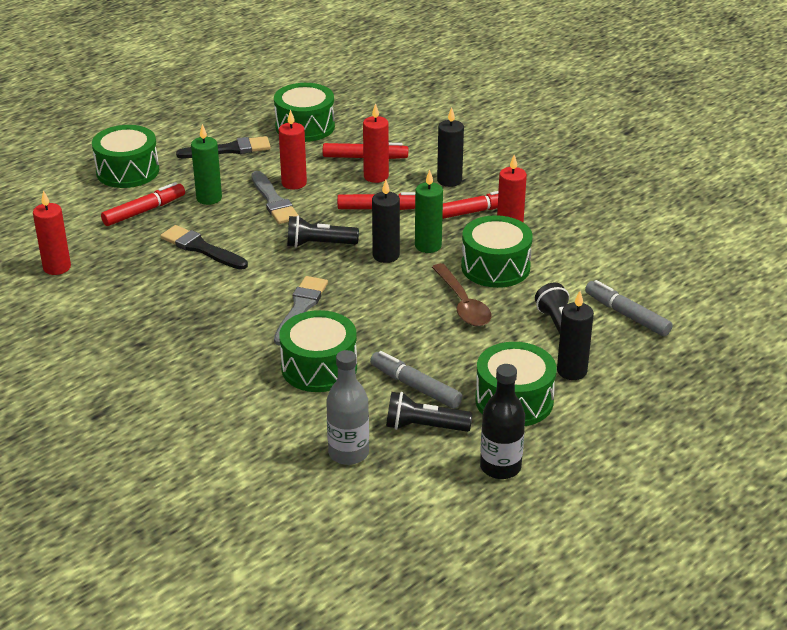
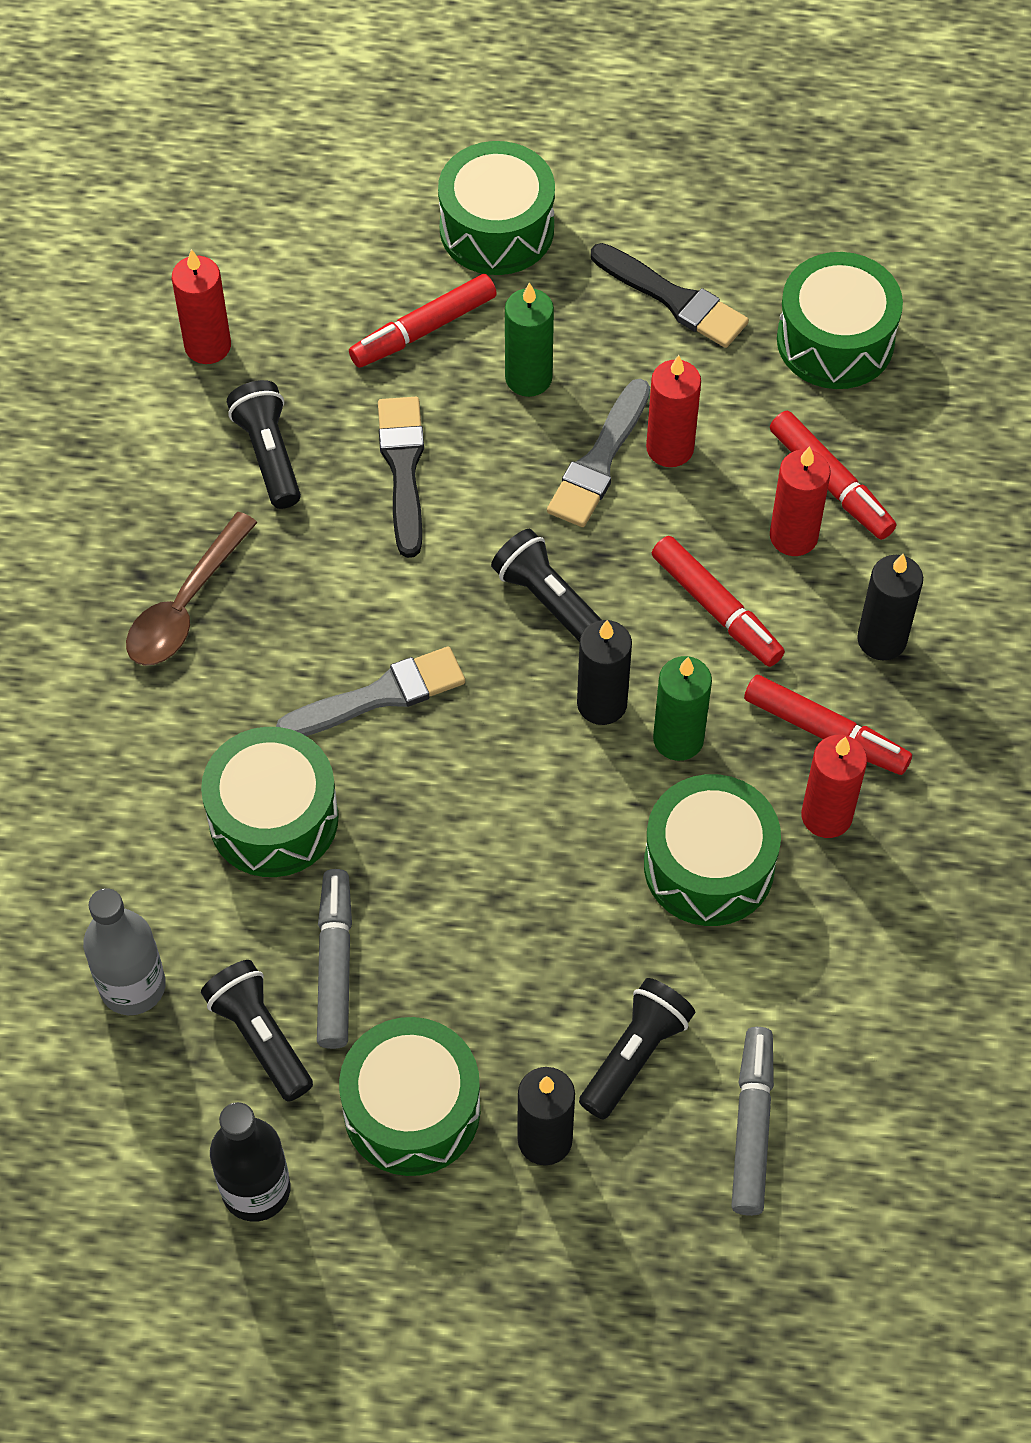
camera: 50 degrees right, 25 degrees up
red marker [101,182,185,226] -> red marker turned 135 degrees clockwise [349,274,497,368]
brown spoon [432,263,492,326] -> brown spoon moved to [126,512,258,666]
none -> black flashlight [227,380,301,509]

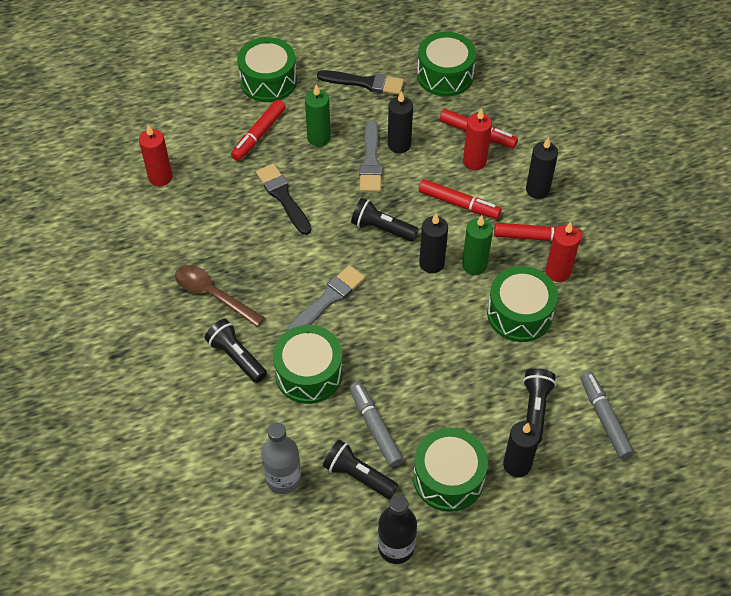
camera: 25 degrees left, 5 degrees down
brown spoon [126,512,258,666] -> brown spoon turned 120 degrees clockwise [175,265,265,327]
black flashlight [227,380,301,509] -> black flashlight moved to [205,319,267,383]
red candle [646,355,701,467] -> black candle [388,91,413,153]

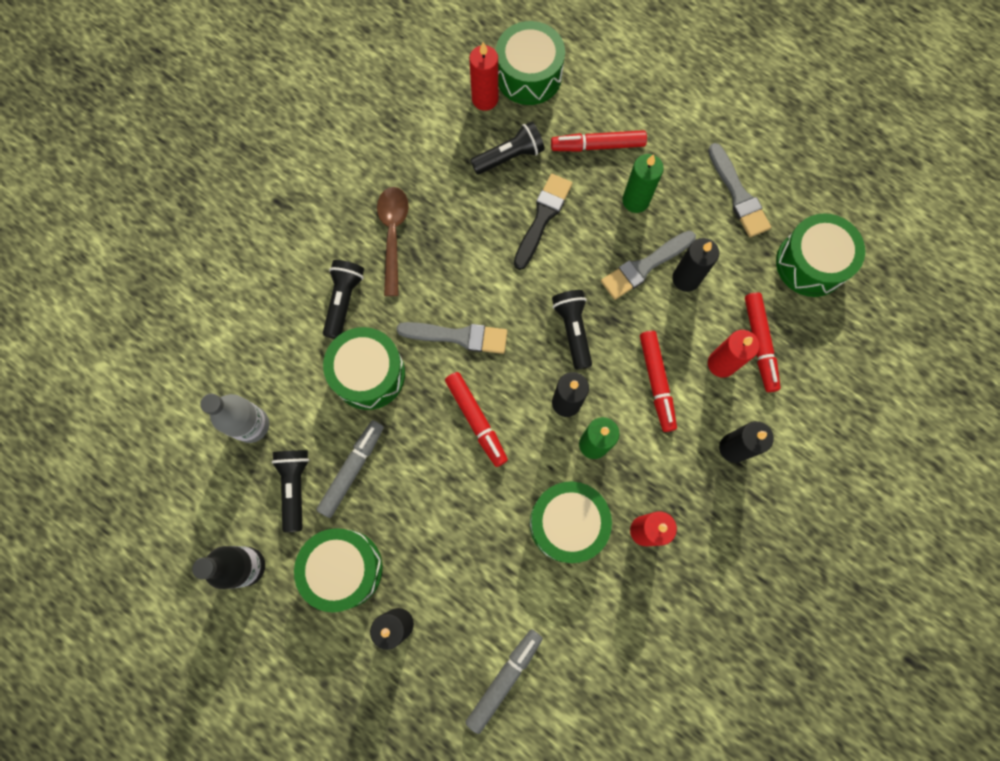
camera: 55 degrees right, 20 degrees up
green drum [237,37,297,102] -> green drum moved to [496,21,565,105]
black brush [317,70,404,95] -> grey brush [708,143,771,237]
red marker [494,223,583,242] -> red marker moved to [445,372,508,467]
black flashlight [523,368,556,444] -> black flashlight moved to [470,121,545,175]

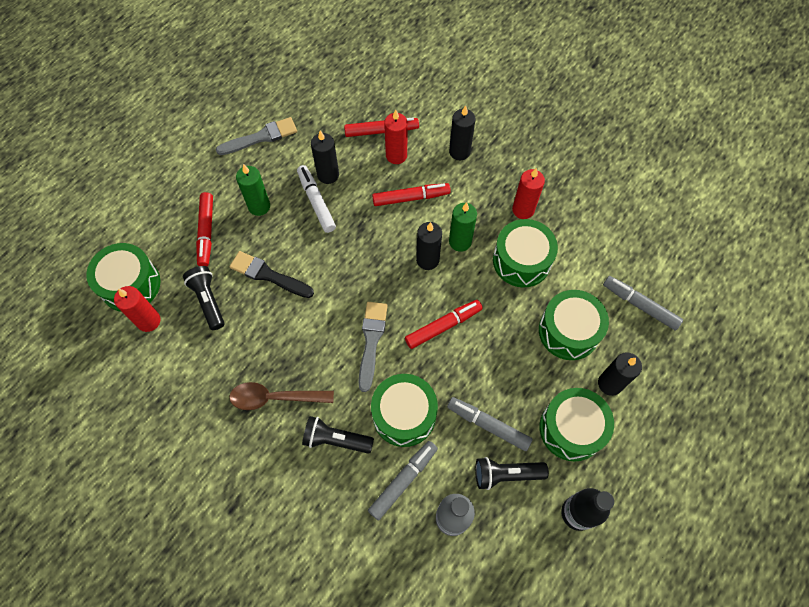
camera: 90 degrees left, 10 degrees down
black flashlight [552,290,592,370] -> none
grey brush [601,231,696,300] -> white marker [297,165,336,233]
green drum [776,214,865,297] -> green drum moved to [539,290,609,360]
none -> grey marker [368,441,438,521]

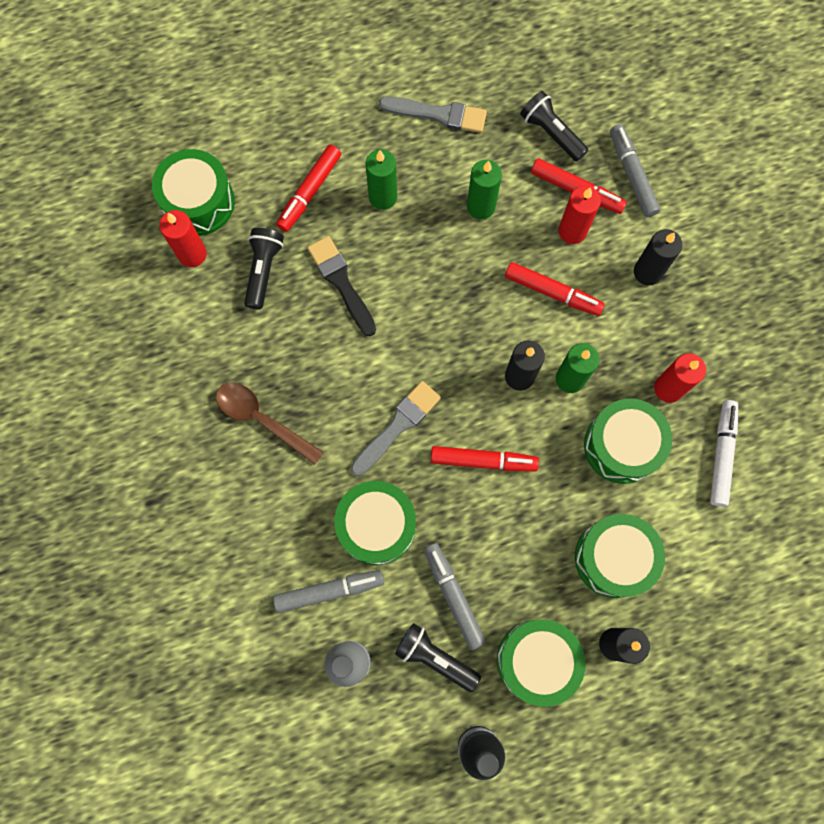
camera: 35 degrees right, 10 degrees up
white marker [297,165,336,233] -> white marker moved to [710,400,738,507]
black flashlight [302,416,374,454] -> black flashlight moved to [520,91,588,162]
black candle [311,130,339,184] -> green candle [467,160,502,219]
grey marker [603,276,683,330] -> grey marker moved to [610,124,660,217]

